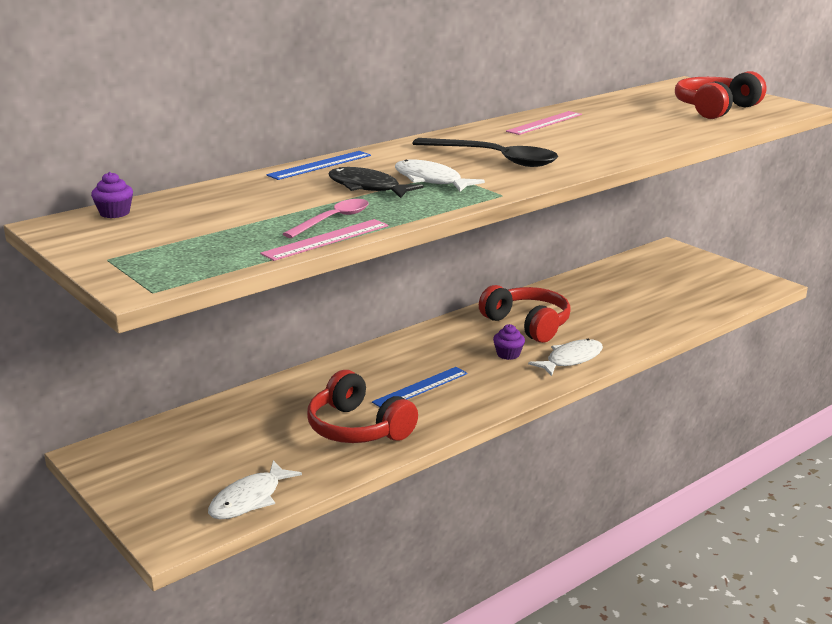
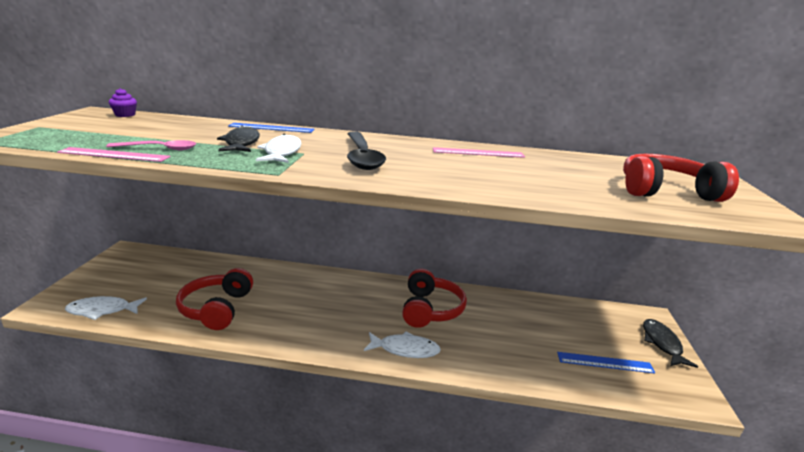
camera: 45 degrees right, 0 degrees up
blue ruler [372,367,468,407] -> blue ruler moved to [557,352,655,374]
purple cupcake [493,324,525,360] -> none
none -> black fish [643,319,698,368]

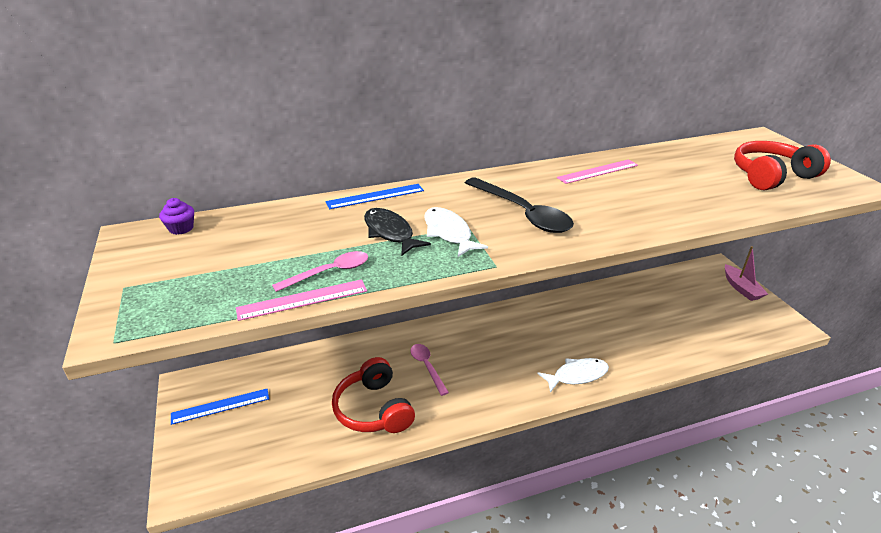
camera: 25 degrees left, 10 degrees up
white fish [65,296,147,320] -> none
red headphones [402,269,467,328] -> none
blue ruler [557,352,655,374] -> blue ruler moved to [171,389,269,425]
black fish [643,319,698,368] -> pink boat [725,246,768,301]
none -> pink spoon [411,344,449,396]

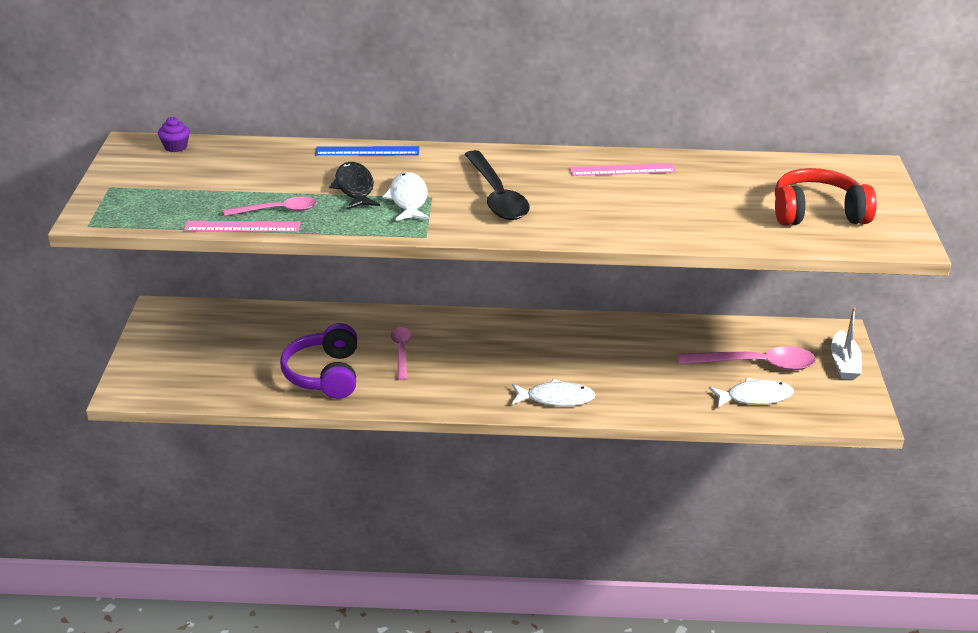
camera: 20 degrees right, 0 degrees up
blue ruler [171,389,269,425] -> none
red headphones [332,357,415,433] -> purple headphones [280,323,357,399]
pink boat [725,246,768,301] -> white boat [831,307,862,380]
none -> pink spoon [678,346,816,370]
none -> white fish [709,378,794,407]

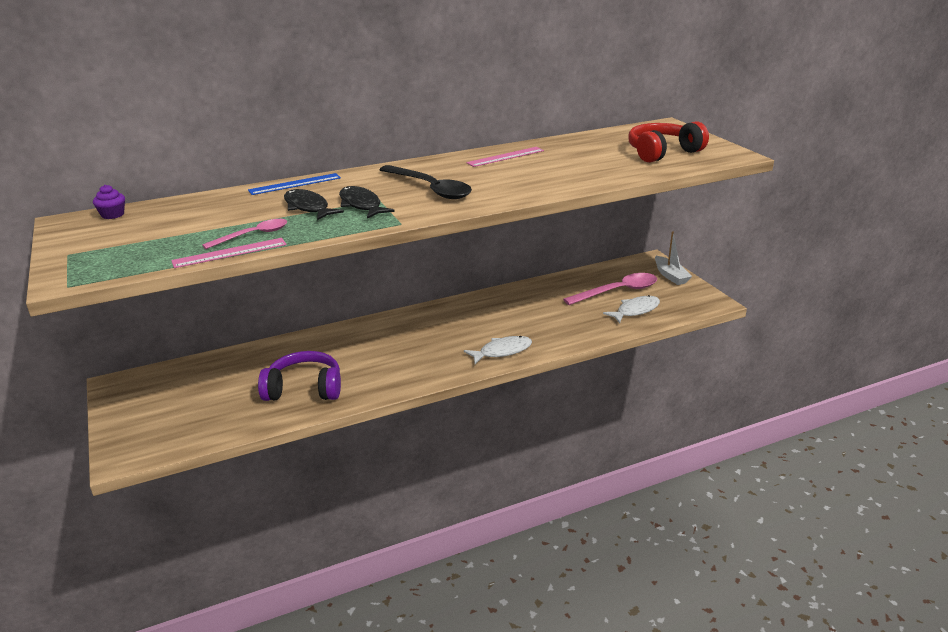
camera: 25 degrees left, 5 degrees down
purple headphones [280,323,357,399] -> purple headphones turned 120 degrees clockwise [258,351,341,401]
white fish [382,172,429,221] -> black fish [339,186,395,219]
pink spoon [390,327,412,380] -> none

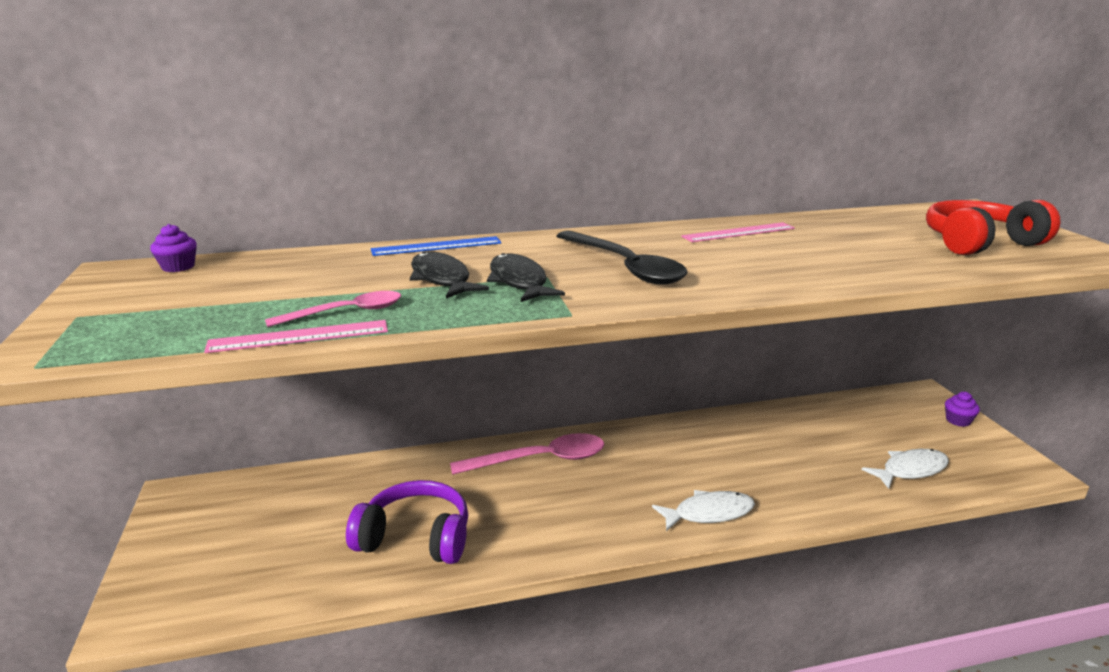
camera: 10 degrees right, 5 degrees down
pink spoon [563,273,657,305] -> pink spoon moved to [450,433,604,475]
white boat [655,232,692,285] -> purple cupcake [945,392,980,427]

